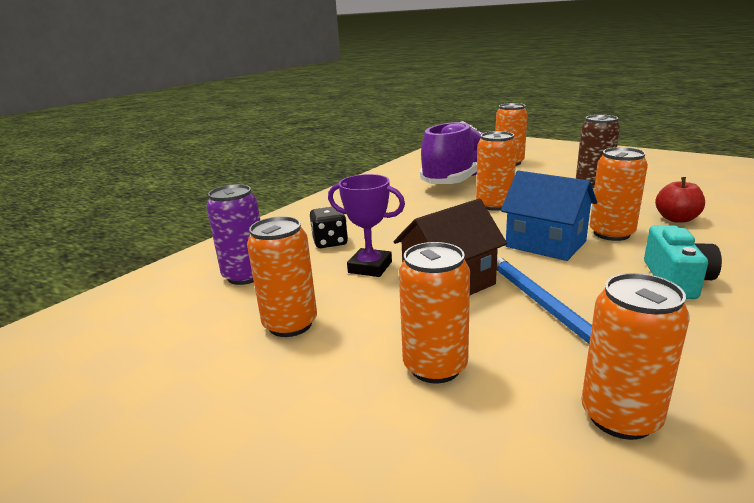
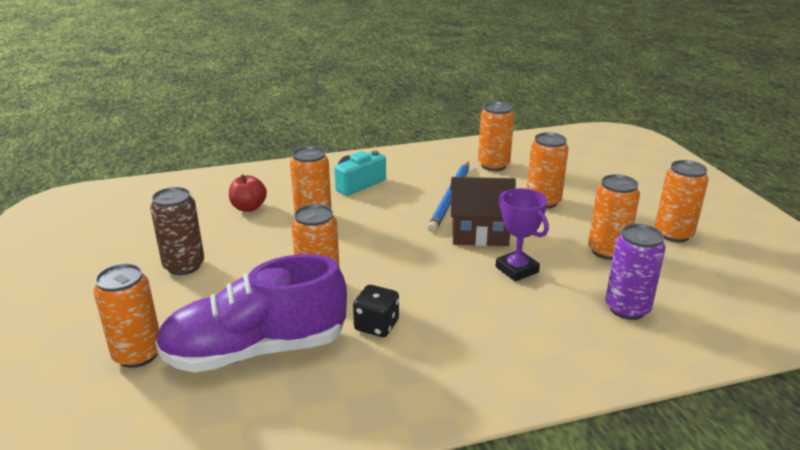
camera: 145 degrees left, 5 degrees up
black dice [310,207,348,248] -> black dice moved to [353,285,399,337]
blue house [501,171,597,261] -> none
none -> orange can [655,160,708,242]

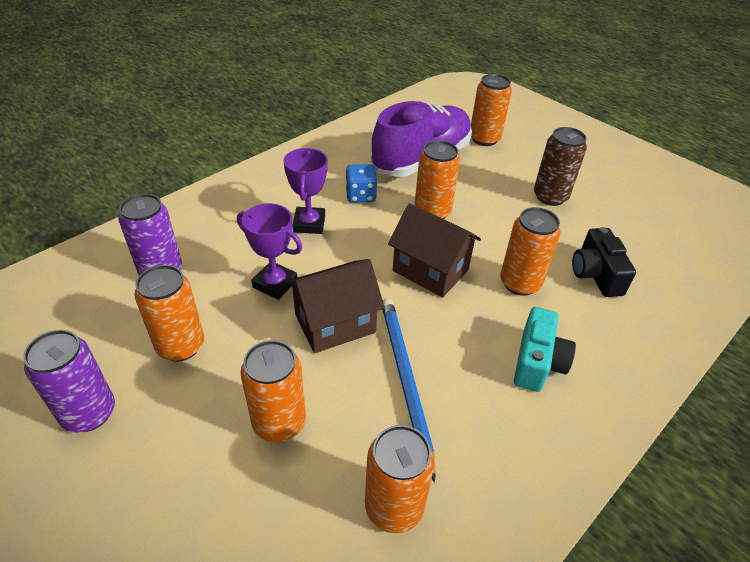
camera: 150 degrees right, 15 degrees up
red apple [229,174,267,212] -> black camera [572,227,636,297]
black dice [353,285,399,337] -> blue dice [346,164,377,203]
orange can [655,160,708,242] -> purple can [23,330,115,433]
none -> purple trophy [283,148,328,234]
none -> brown house [388,203,481,298]

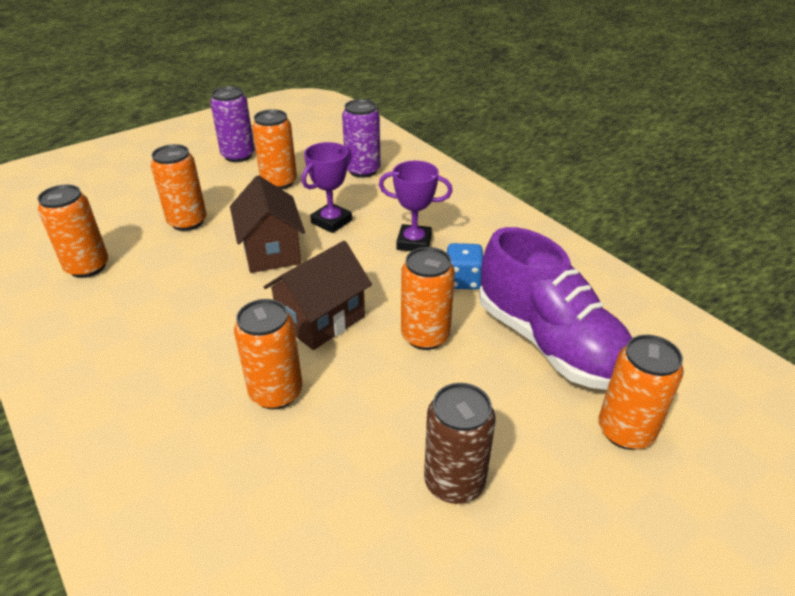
camera: 100 degrees right, 5 degrees down
blue pencil [382,298,436,483] -> none
turquoise camera [514,307,576,392] -> none
black camera [572,227,636,297] -> none

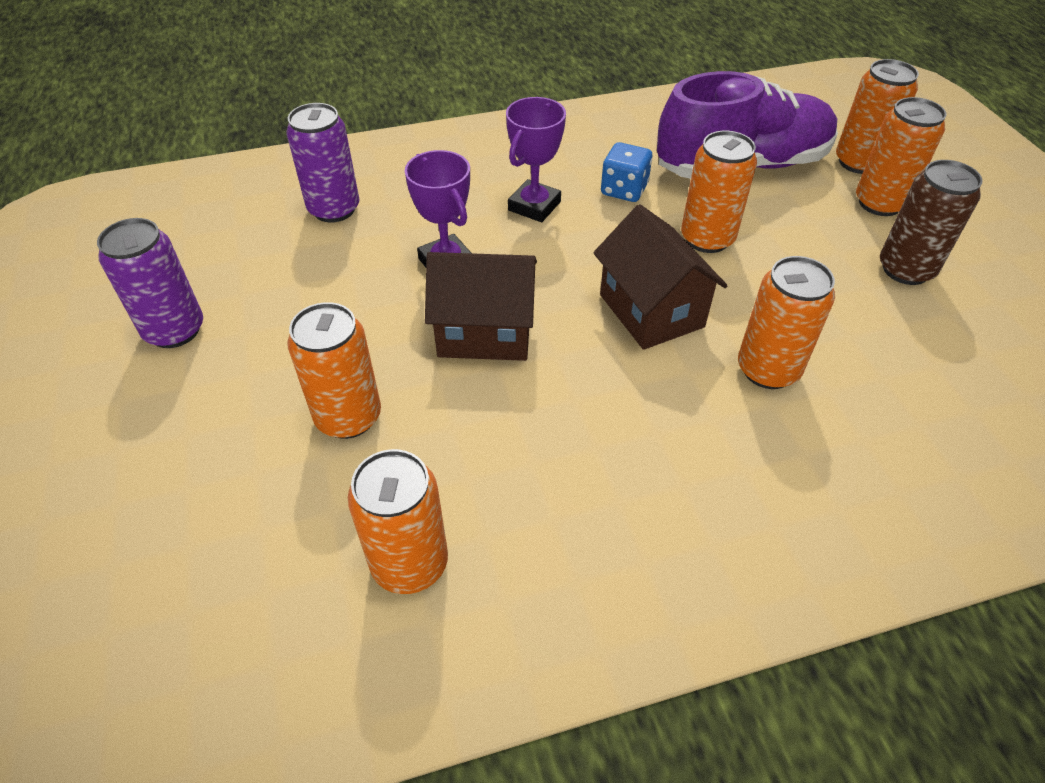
camera: 70 degrees left, 10 degrees up
orange can [252,109,297,189] -> orange can moved to [856,97,946,216]

